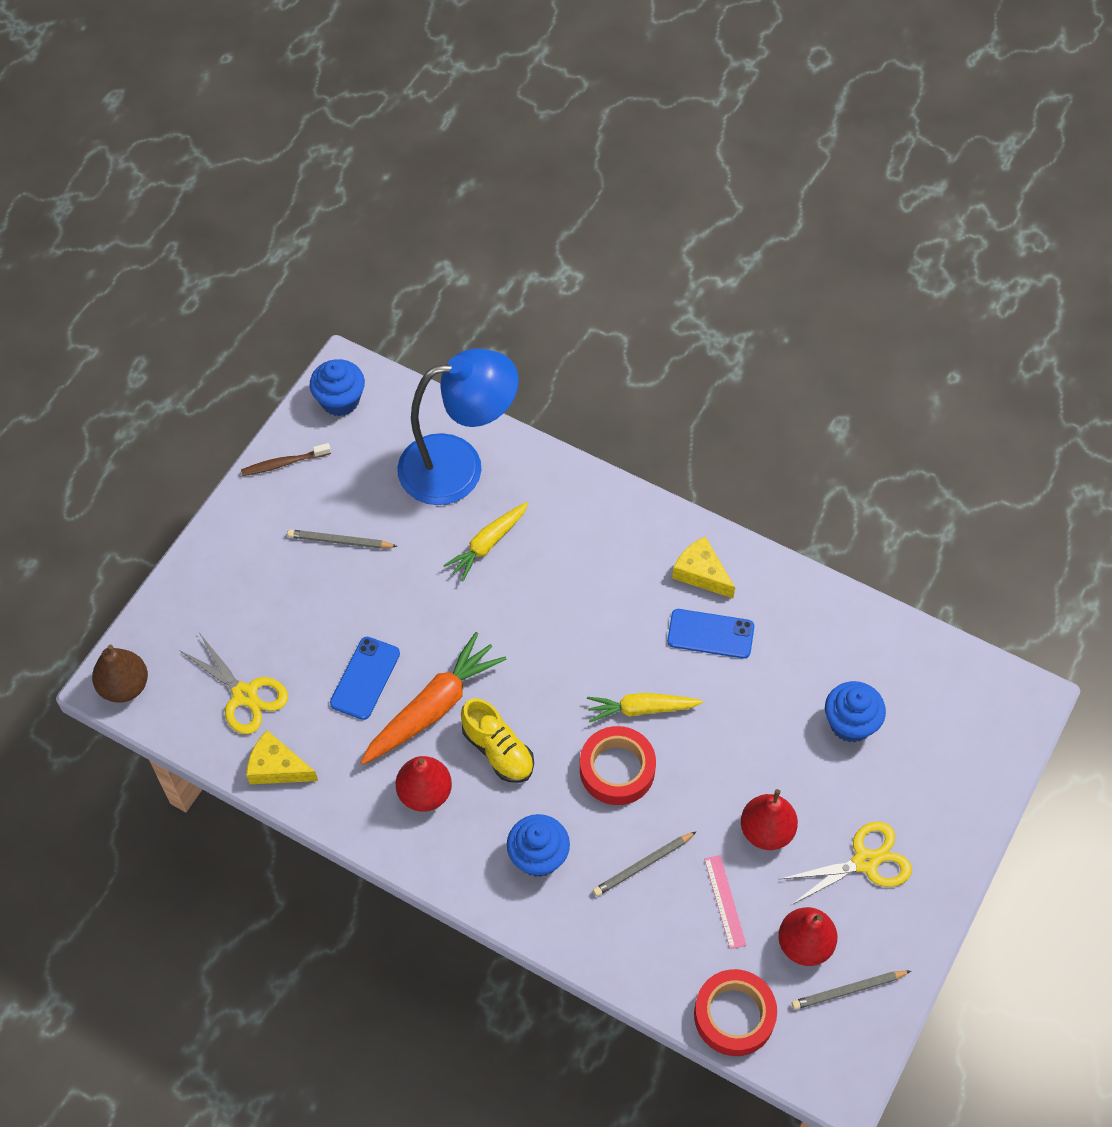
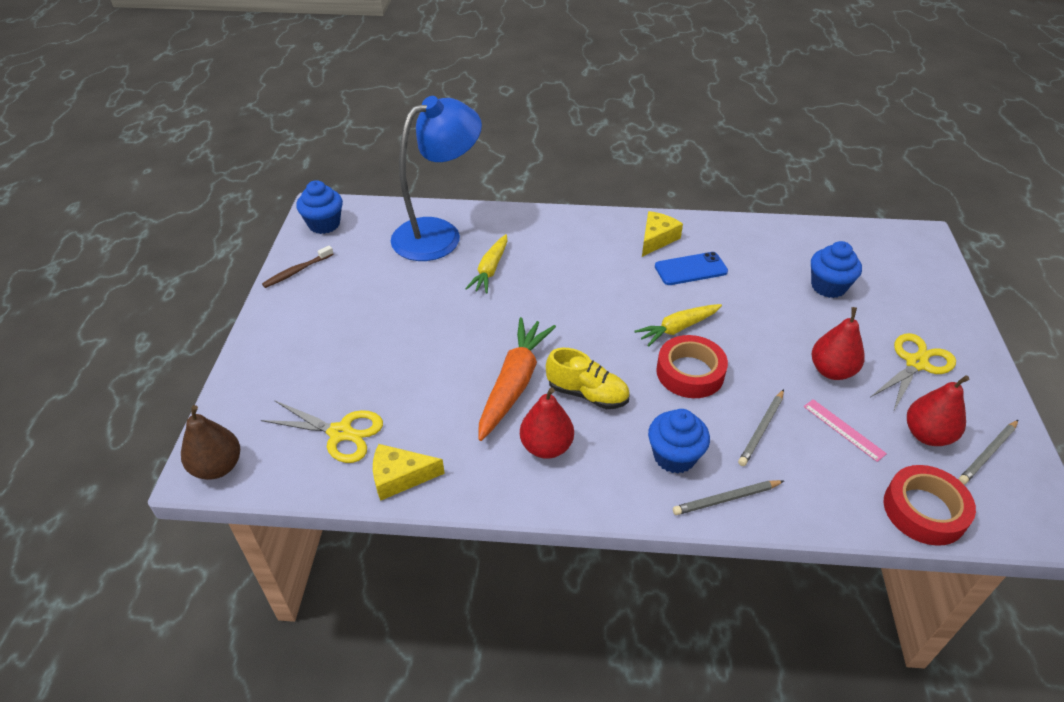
camera: 25 degrees left, 15 degrees down
grey pencil [287,529,398,549] -> grey pencil moved to [673,480,784,515]
blue phone [330,637,400,720] -> none
yellow cheese [672,536,735,598] -> yellow cheese turned 105 degrees clockwise [642,211,683,257]

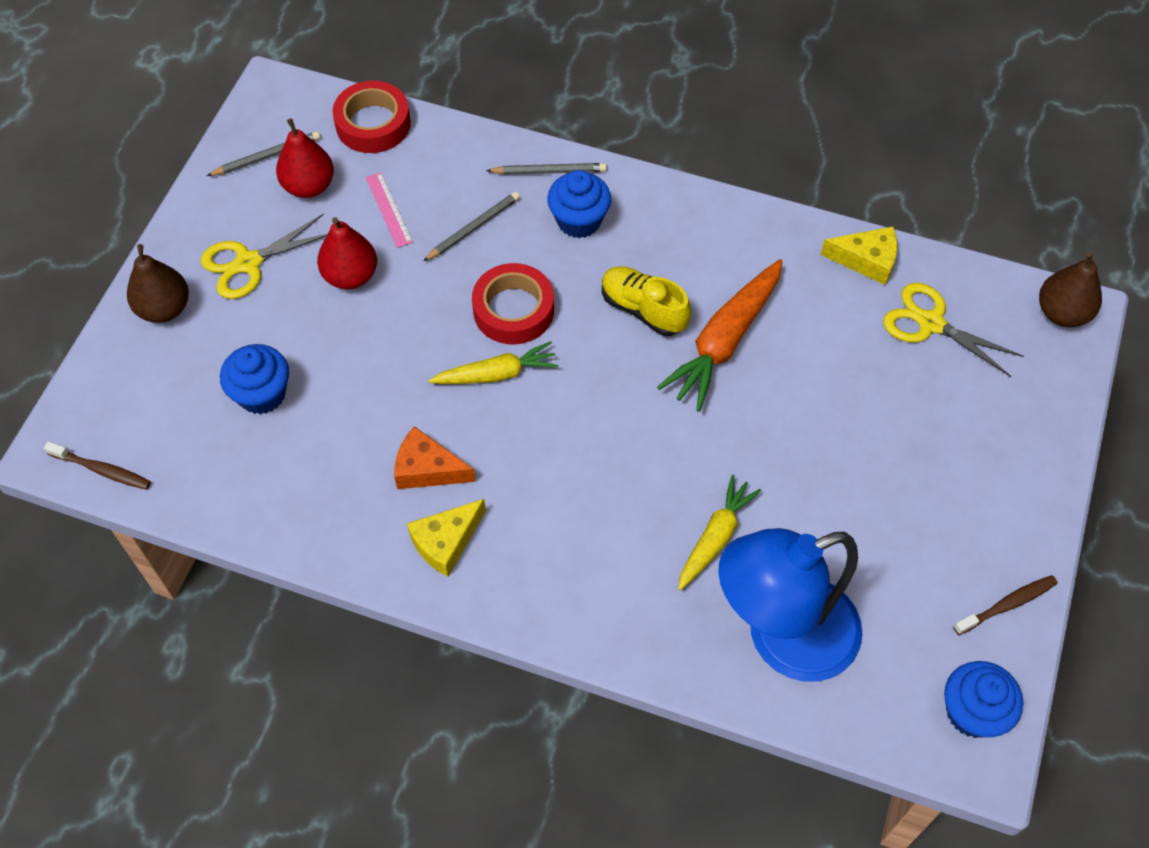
camera: 165 degrees left, 15 degrees up
red pear [520,387,574,459] -> none
blue phone [655,252,728,285] -> orange cheese [394,426,476,489]
none -> brown toothbrush [44,441,151,490]
none -> brown pear [127,244,189,323]

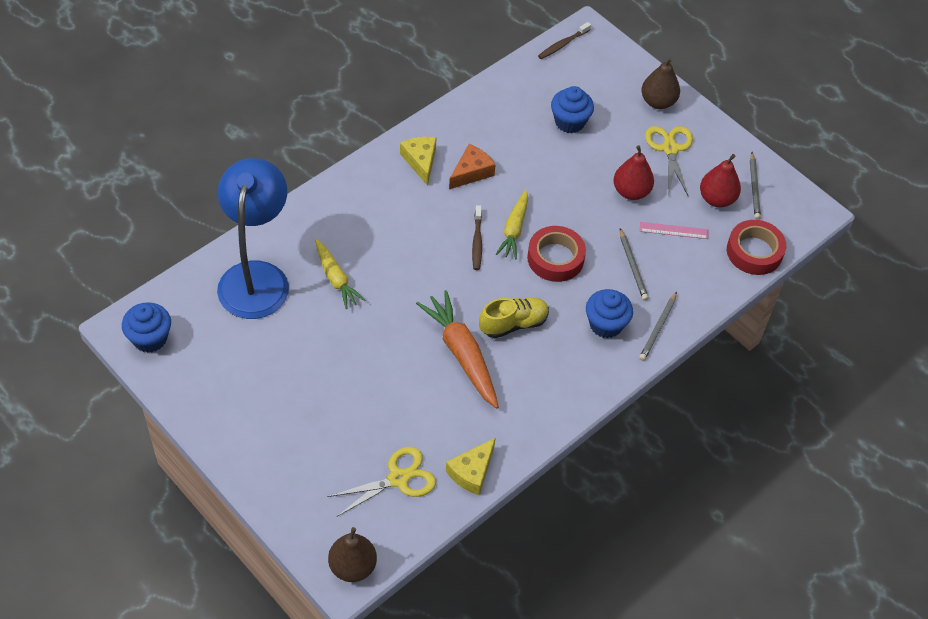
camera: 115 degrees right, 5 degrees down
brown toothbrush [953,575,1058,635] -> brown toothbrush moved to [472,205,482,270]

